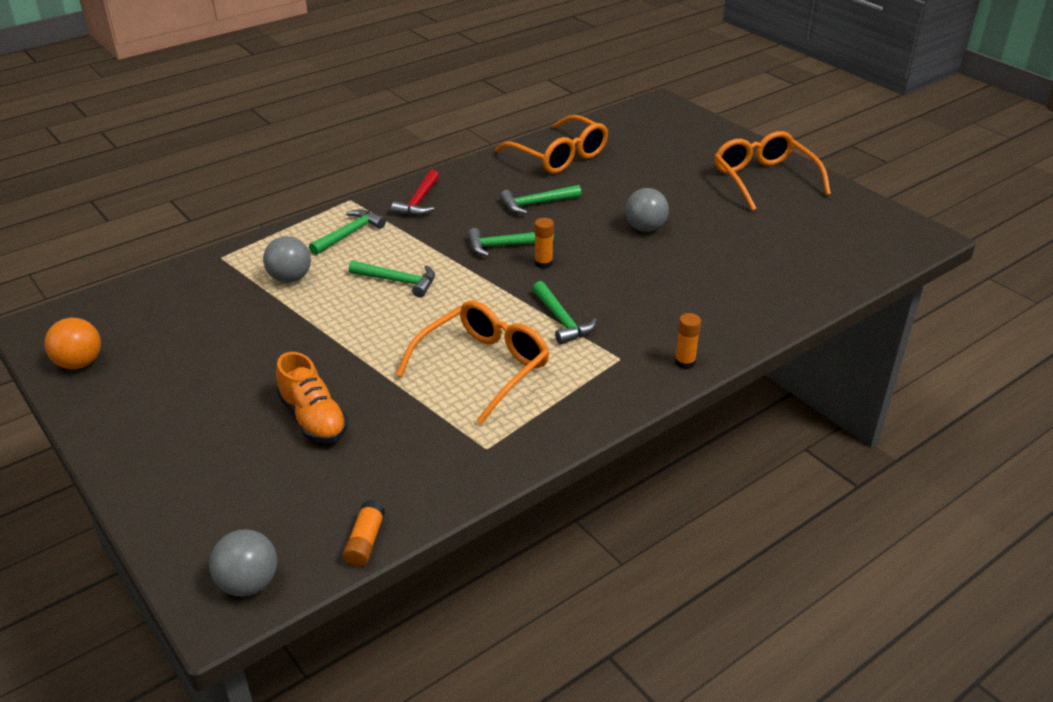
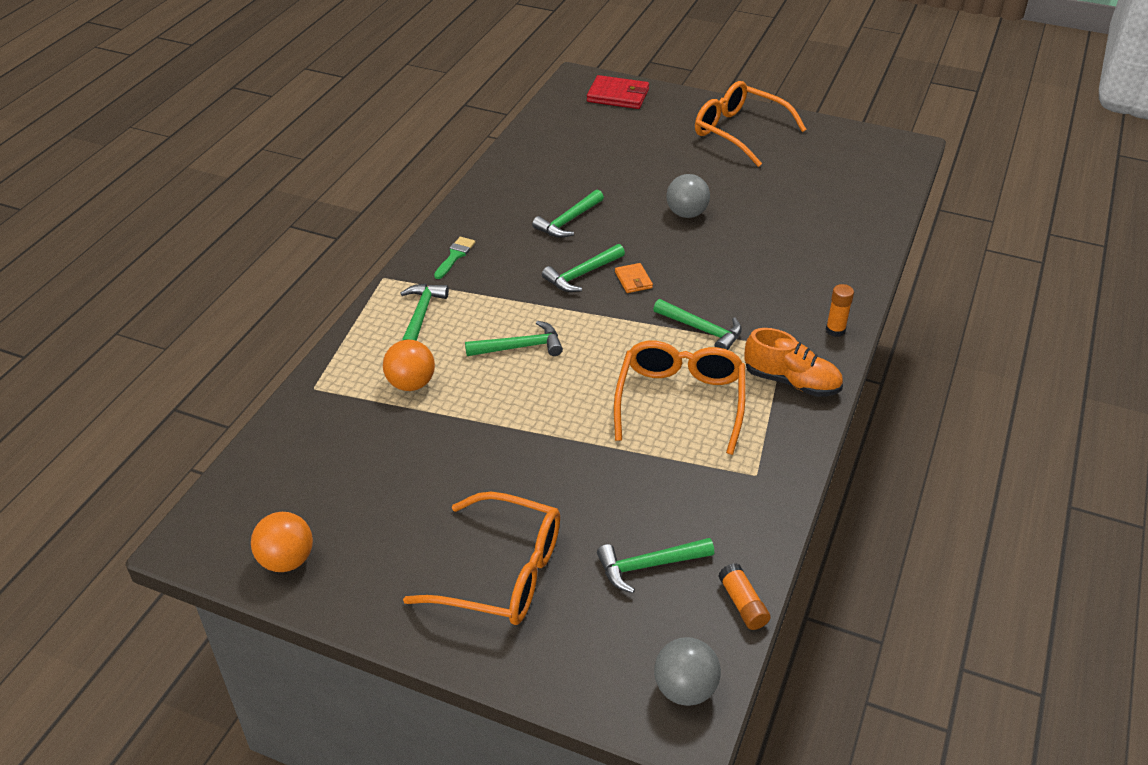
camera: 30 degrees left, 5 degrees up
grey ball [263,236,311,283] -> orange ball [383,340,435,391]
orange shoe [276,352,348,443] -> orange shoe moved to [744,328,843,397]
red hammer [391,170,439,216] -> green brush [434,237,475,279]
orange glasses [495,115,608,174] -> orange glasses moved to [403,492,560,625]
orange glue stick [534,218,554,269] -> orange wallet [615,263,653,293]
none -> red wallet [587,75,649,109]
none -> green hammer [597,538,714,593]

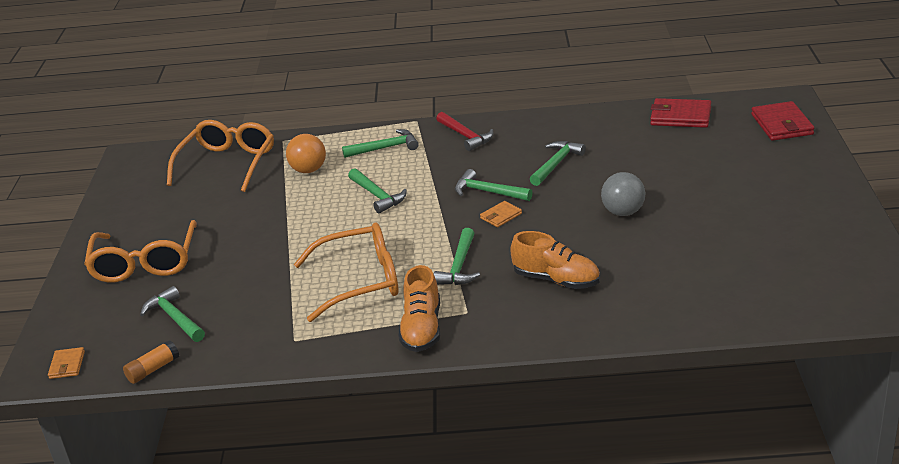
camera: 70 degrees right, 10 degrees down
orange ball [251,512,313,572] -> none
green brush [434,237,475,279] -> red hammer [436,112,493,151]
green hammer [532,189,604,238] -> green hammer turned 105 degrees clockwise [530,141,586,186]
grey ball [654,637,721,706] -> orange wallet [48,347,85,379]
orange glasses [695,81,807,167] -> orange glasses moved to [167,120,274,192]
orange glue stick [825,284,854,337] -> none
none -> orange shoe [510,231,600,289]
none -> red wallet [650,98,711,128]

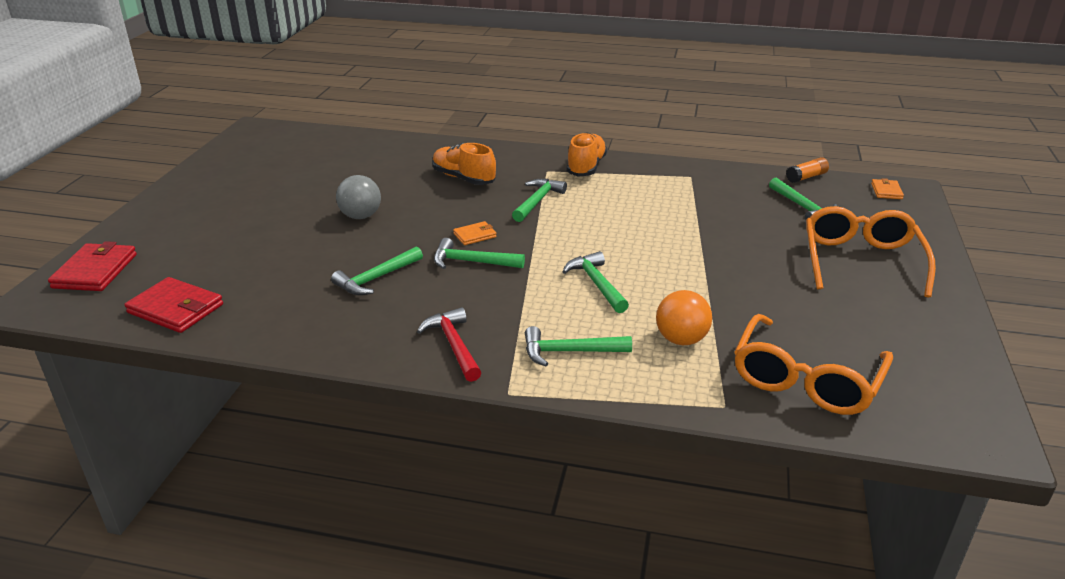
camera: 170 degrees left, 0 degrees up
orange glasses [294,222,398,322] -> none
green hammer [455,169,532,201] -> green hammer turned 150 degrees clockwise [434,238,525,269]

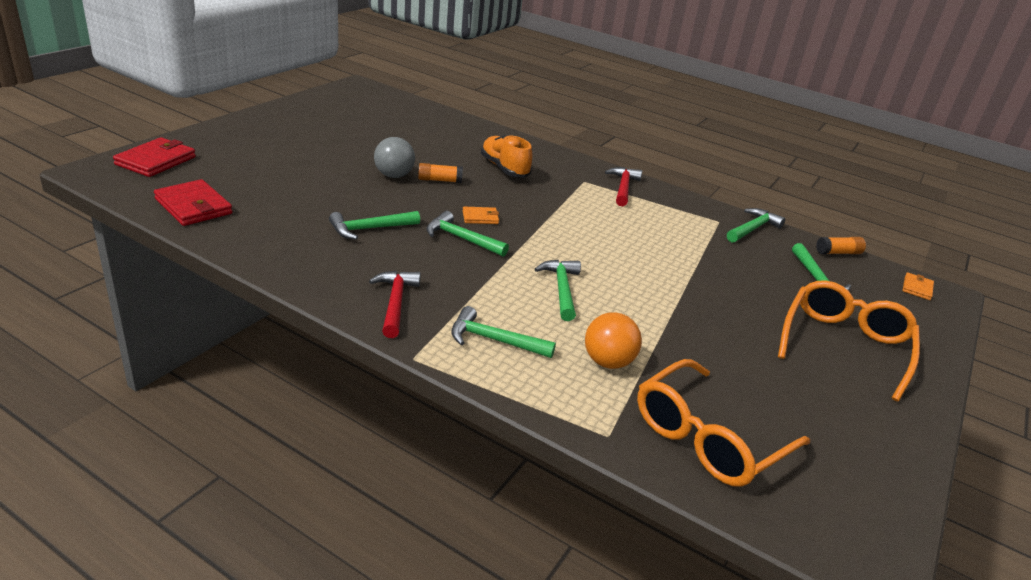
camera: 15 degrees right, 0 degrees up
green hammer [512,179,567,222] -> green hammer moved to [727,208,785,243]
orange shoe [566,132,607,177] -> red hammer [605,167,642,206]
none -> orange glue stick [418,163,463,183]

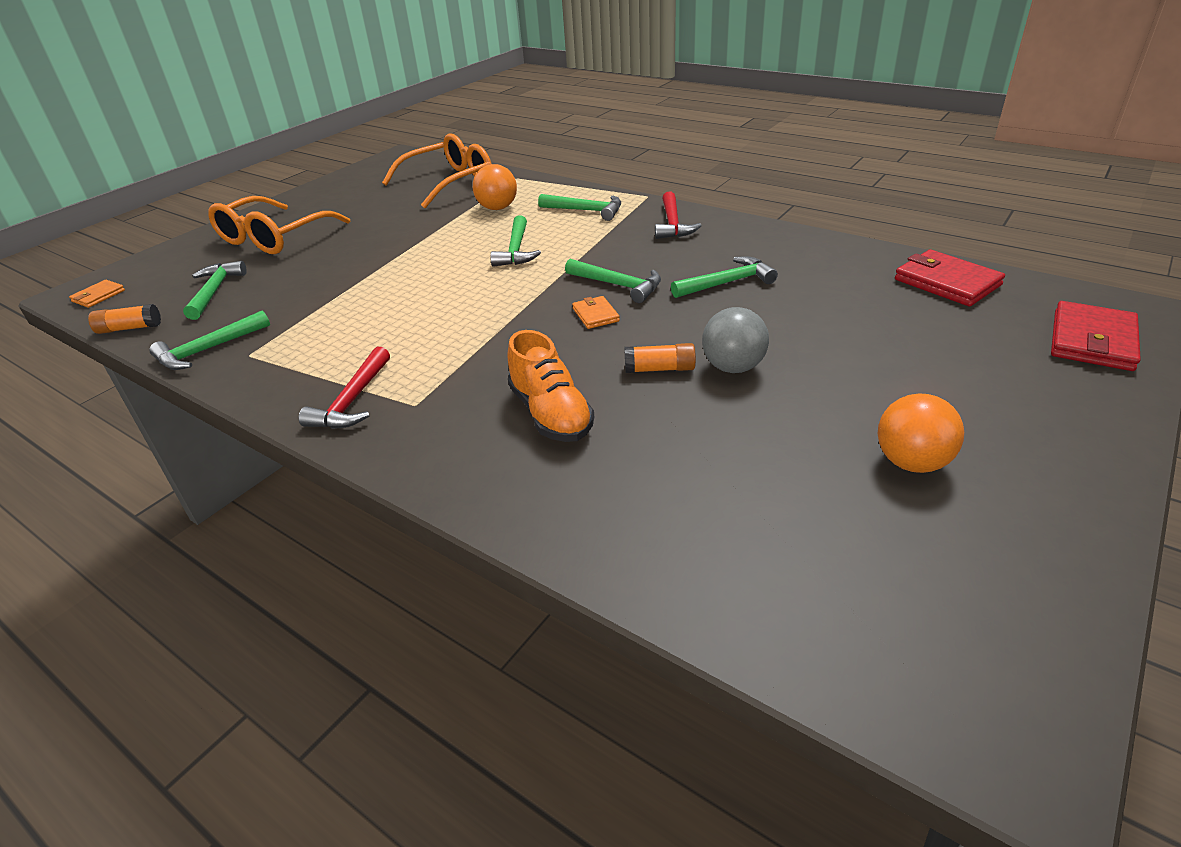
camera: 170 degrees left, 5 degrees up
orange wallet [462,207,499,224] -> orange wallet turned 75 degrees clockwise [572,296,620,329]
none -> orange ball [878,393,964,473]

